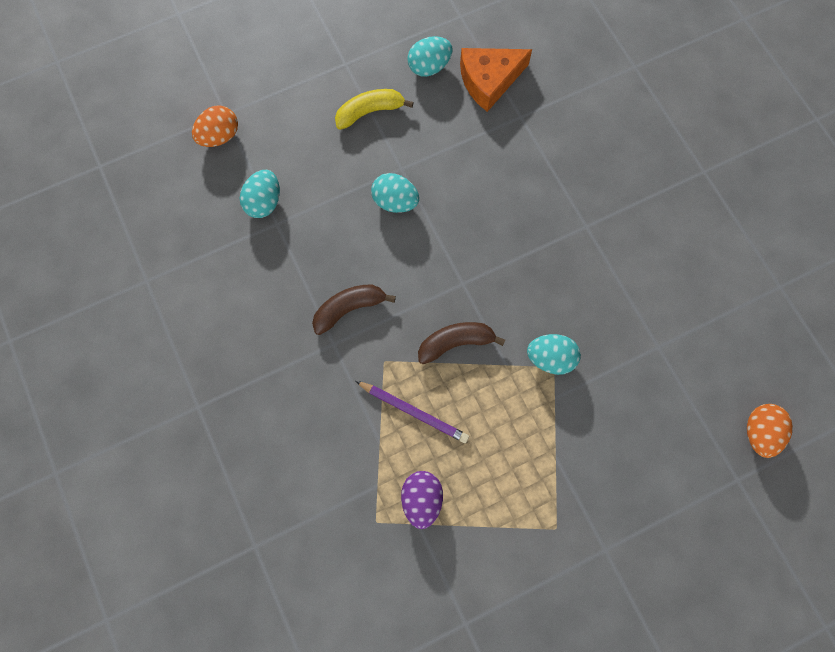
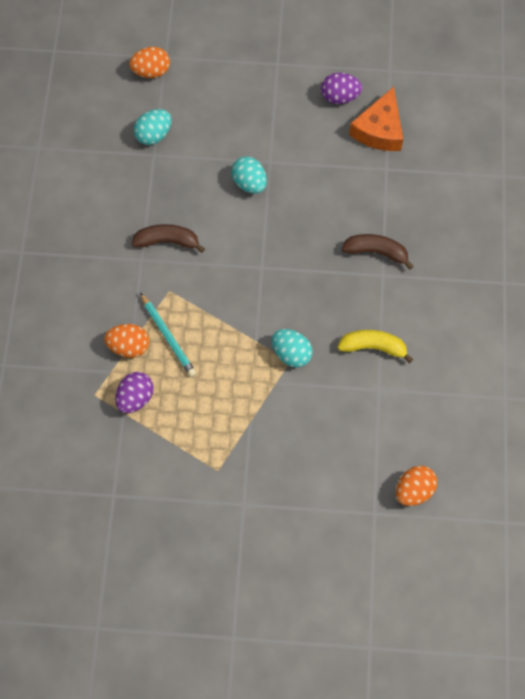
camera: 30 degrees right, 5 degrees down
yellow banana [335,89,414,130] -> yellow banana moved to [337,330,413,363]
purple pencil [356,381,469,443] -> turquoise pencil [140,293,196,377]
turquoise egg [408,36,453,77] -> purple egg [321,73,362,104]
brown banana [418,322,505,364] -> brown banana moved to [342,234,414,270]
orange cheese [460,48,532,112] -> orange cheese turned 75 degrees counterclockwise [349,87,403,151]
none -> orange egg [104,324,149,358]

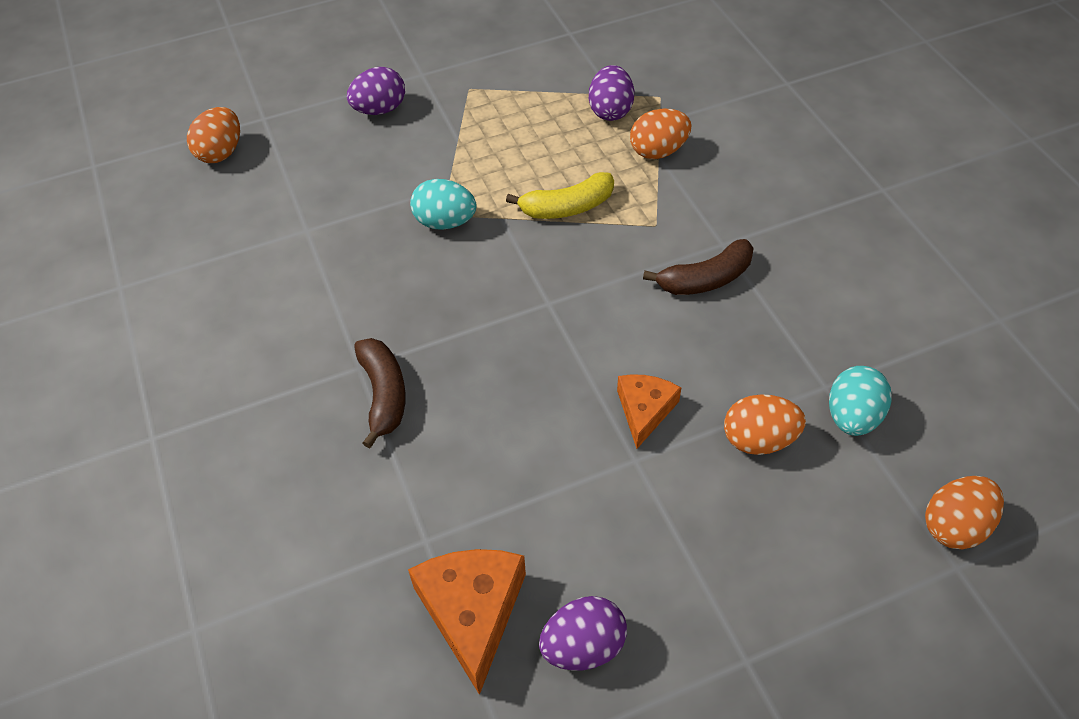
camera: 155 degrees right, 15 degrees down
turquoise pencil [140,293,196,377] -> none
turquoise egg [231,156,267,194] -> orange cheese [617,374,682,449]
yellow banana [337,330,413,363] -> yellow banana moved to [506,172,614,219]
brown banana [342,234,414,270] -> brown banana turned 90 degrees counterclockwise [354,338,406,449]
none -> purple egg [347,67,405,115]
none -> orange egg [724,394,806,455]

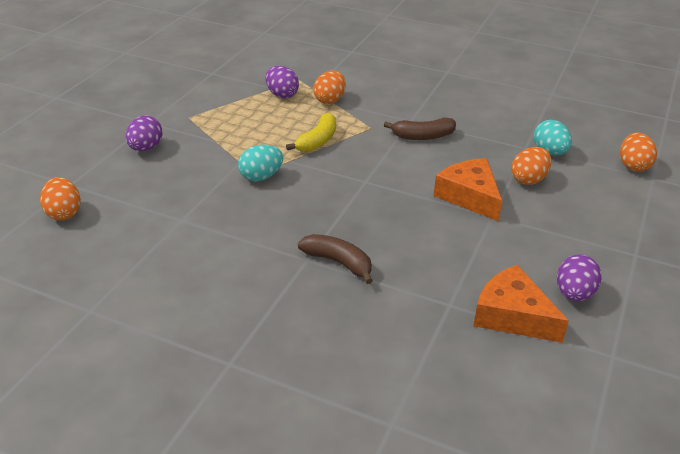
camera: 45 degrees left, 15 degrees down
orange cheese [617,374,682,449] -> orange cheese [434,158,502,221], size x1.59
brown banana [643,239,754,295] -> brown banana turned 60 degrees clockwise [384,117,456,140]

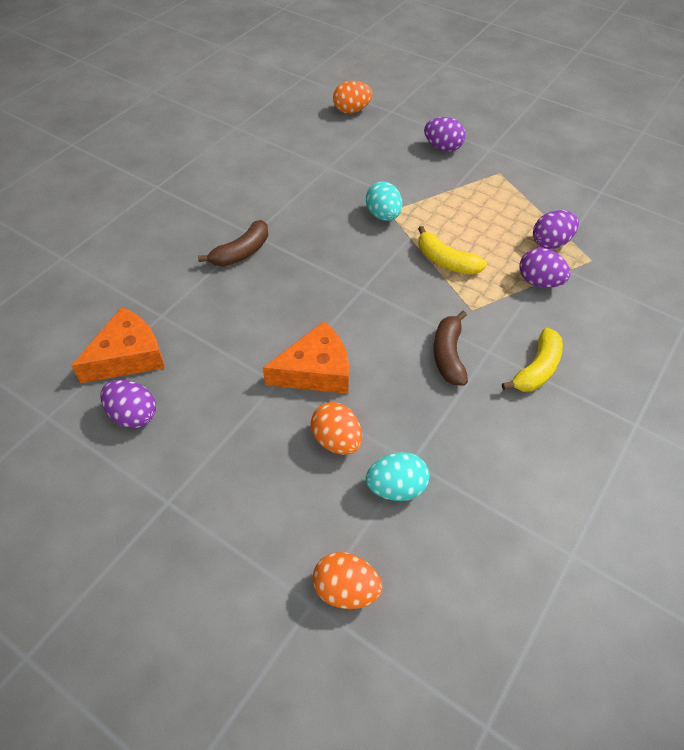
camera: 100 degrees right, 15 degrees up
orange egg [313,71,346,104] -> purple egg [520,248,571,288]
none -> yellow banana [502,328,563,392]

